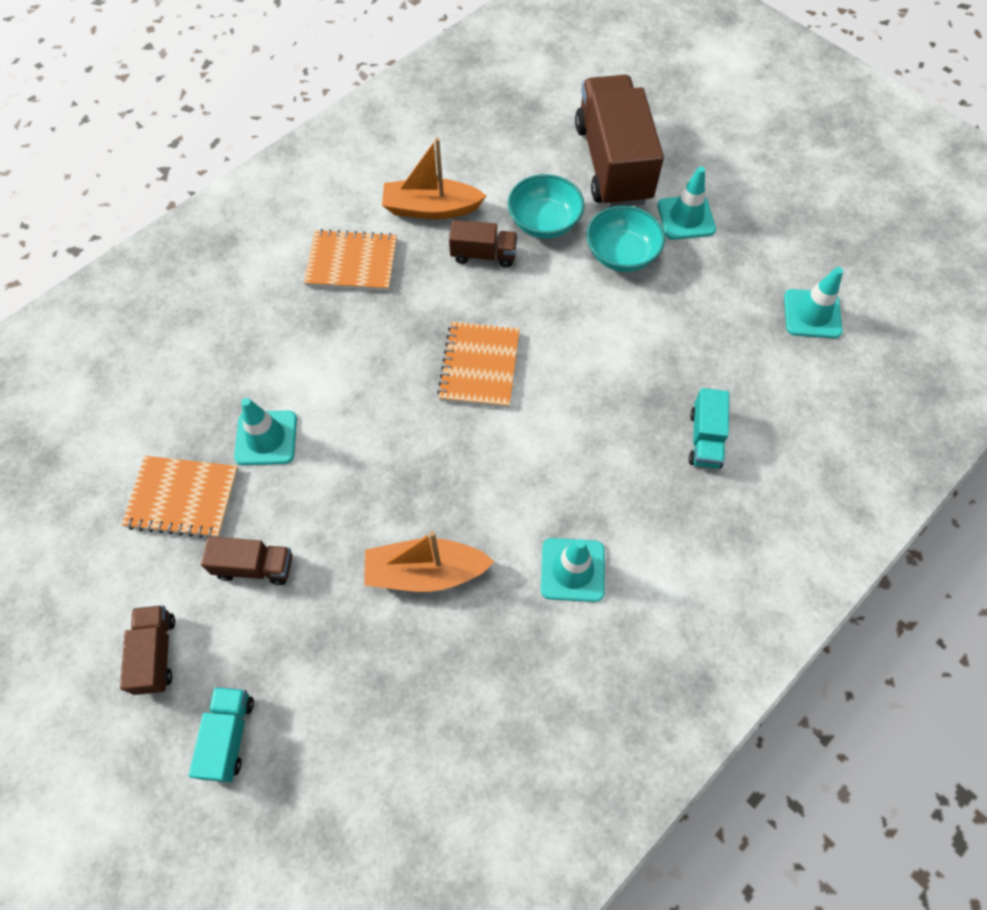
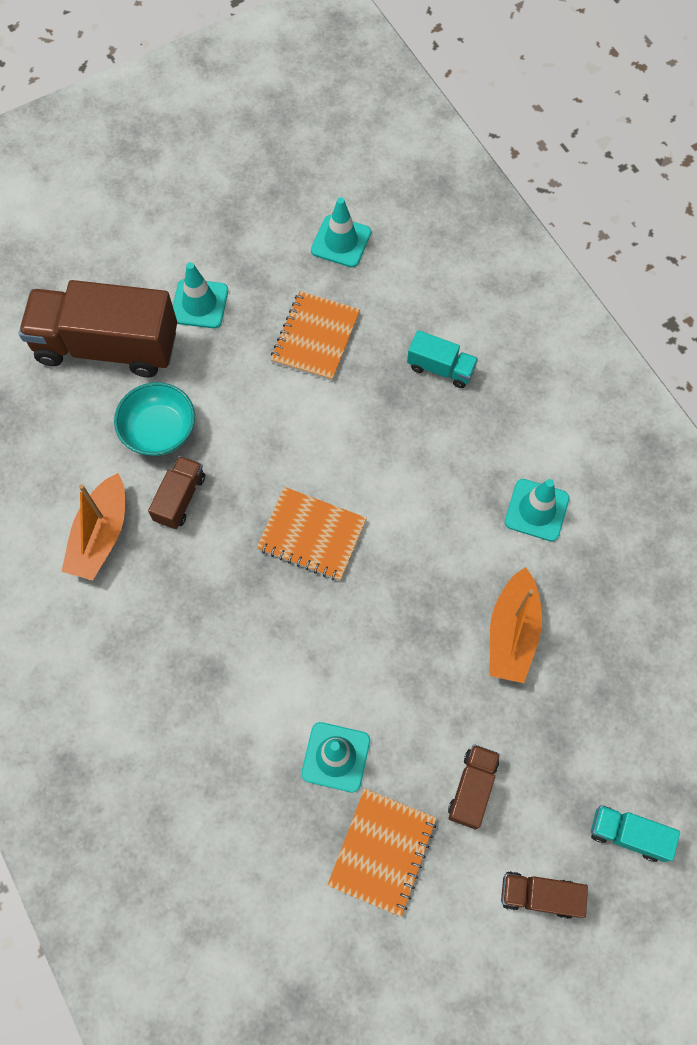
camera: 75 degrees left, 5 degrees up
orange notebook [304,229,397,291] -> orange notebook moved to [271,291,360,381]
turquoise bowl [587,206,665,272] -> none

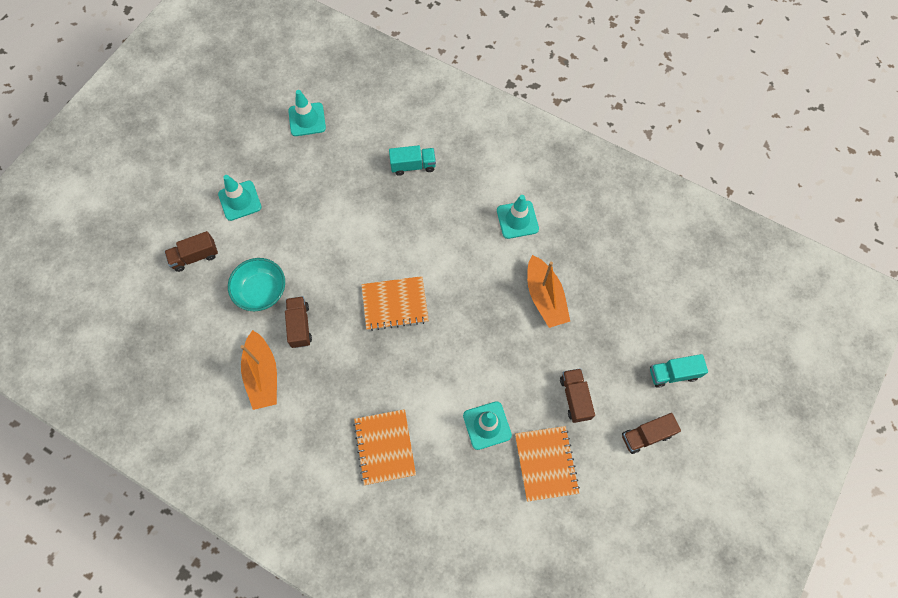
camera: 30 degrees left, 0 degrees up
brown truck [19,280,177,377] -> brown truck [164,231,218,272], size x0.46
orange notebook [271,291,360,381] -> orange notebook moved to [353,409,416,485]

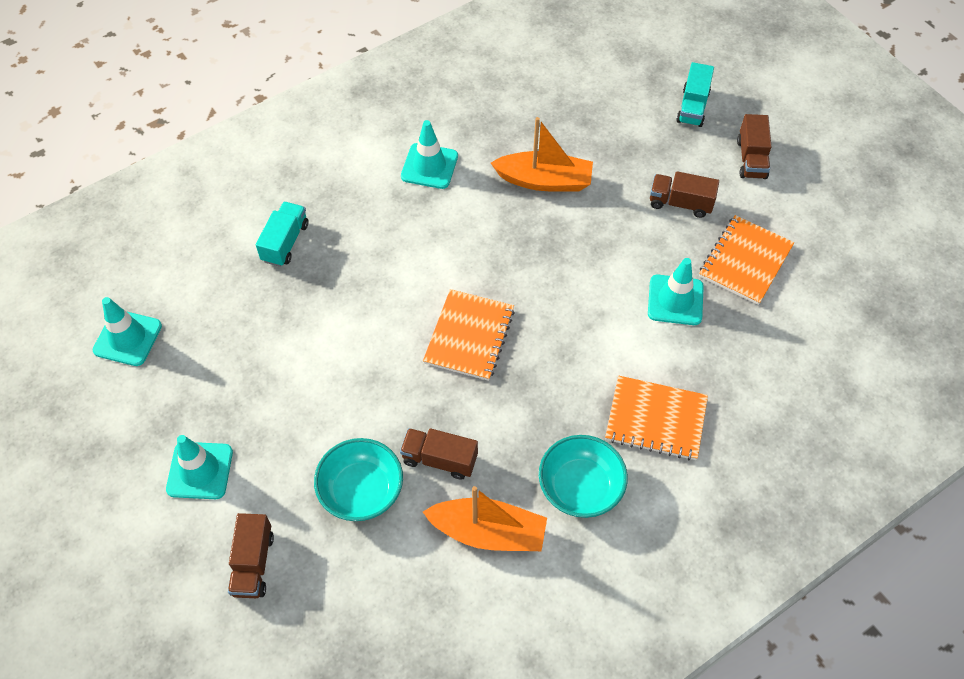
camera: 65 degrees left, 10 degrees down
orange notebook [515,426,580,502] -> orange notebook turned 75 degrees counterclockwise [699,215,795,305]
none -> turquoise bowl [539,435,628,518]

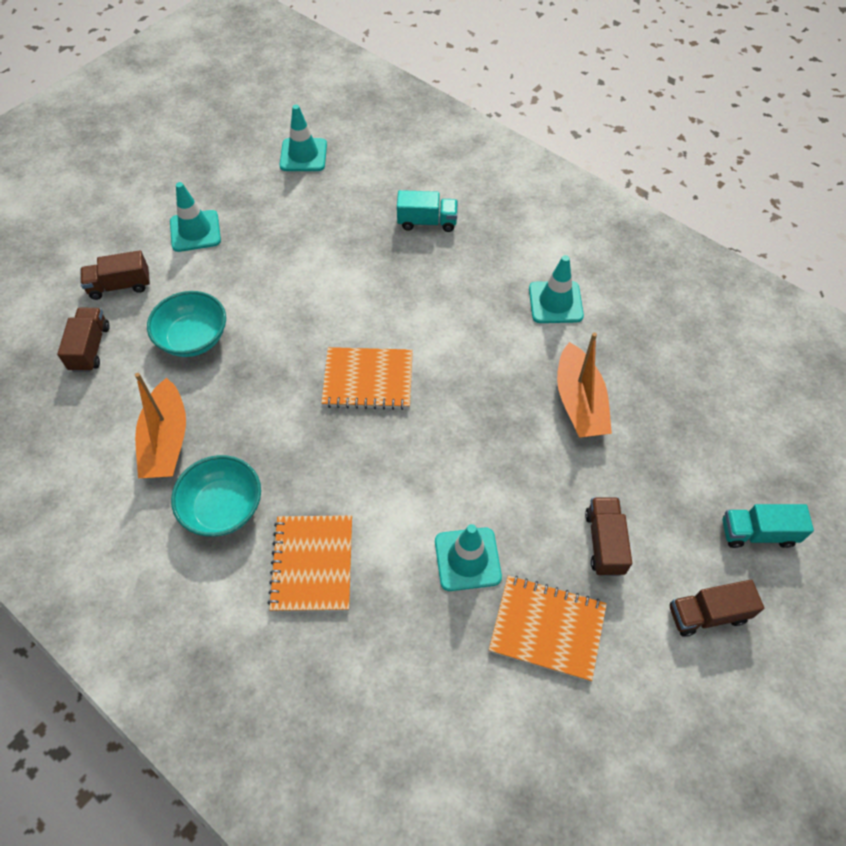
camera: 75 degrees right, 0 degrees up
brown truck [400,428,478,480] -> brown truck moved to [57,308,110,372]

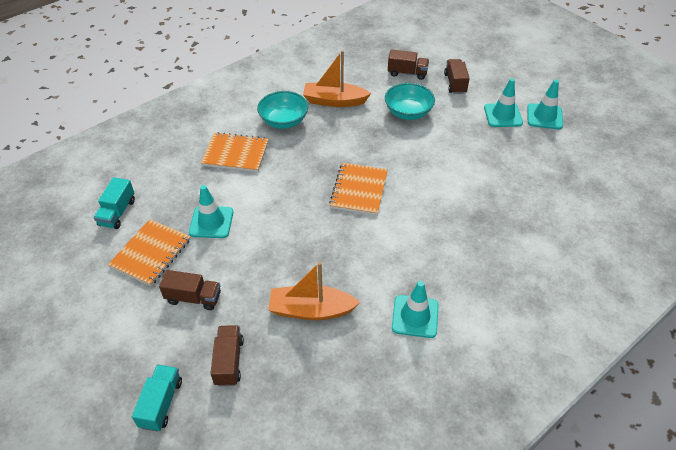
camera: 100 degrees right, 10 degrees down
turquoise traffic cone [280,105,327,171] -> turquoise traffic cone moved to [527,80,563,129]
turquoise truck [397,190,458,232] -> turquoise truck moved to [94,177,135,229]
brown truck [670,580,764,637] -> brown truck moved to [210,325,244,386]

